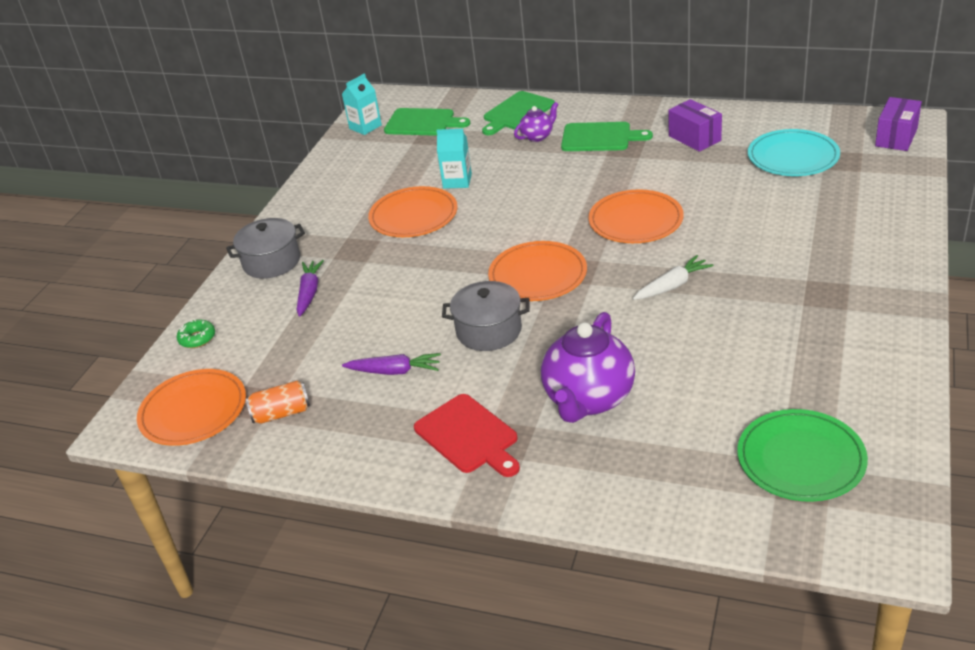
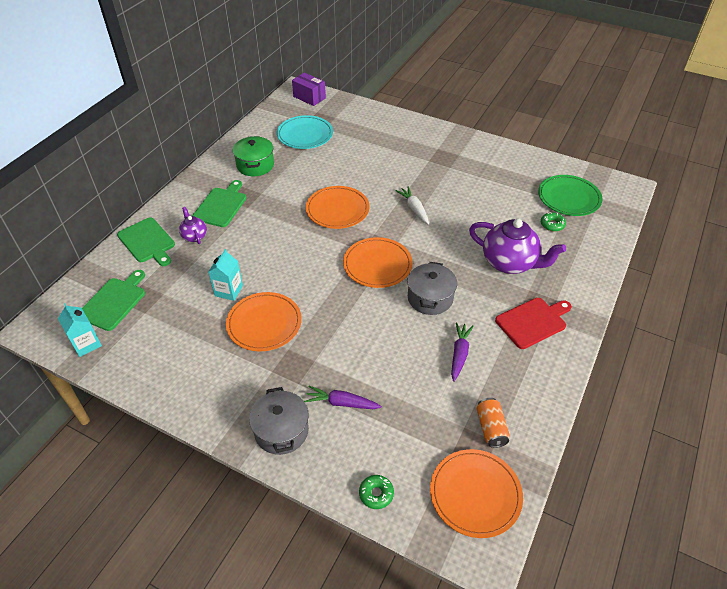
camera: 85 degrees left, 10 degrees up
purple box [669,99,722,152] -> green pot [233,136,274,176]
none -> green donut [541,212,566,232]

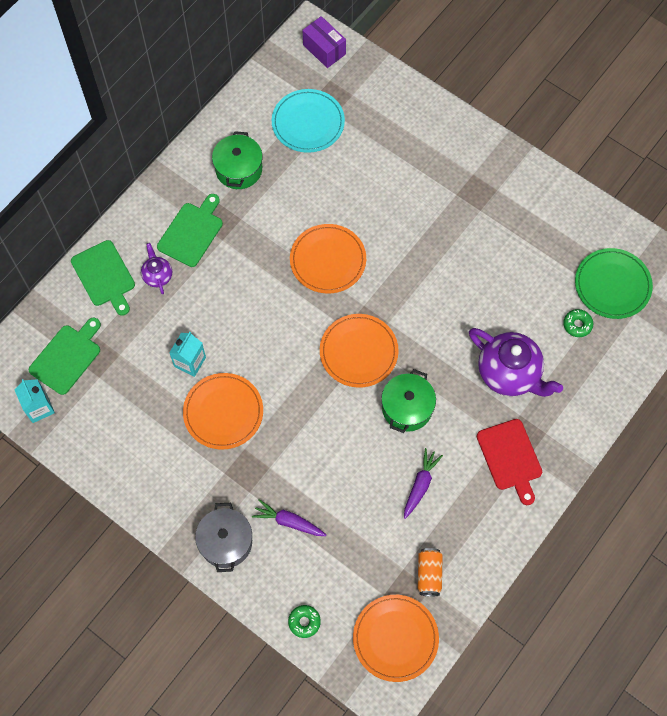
camera: 10 degrees right, 20 degrees up
white carrot [396,186,429,225] -> none
grey pot [407,262,457,315] -> green pot [381,369,436,433]
red cutting board [495,298,572,349] -> red cutting board turned 90 degrees clockwise [477,419,542,505]

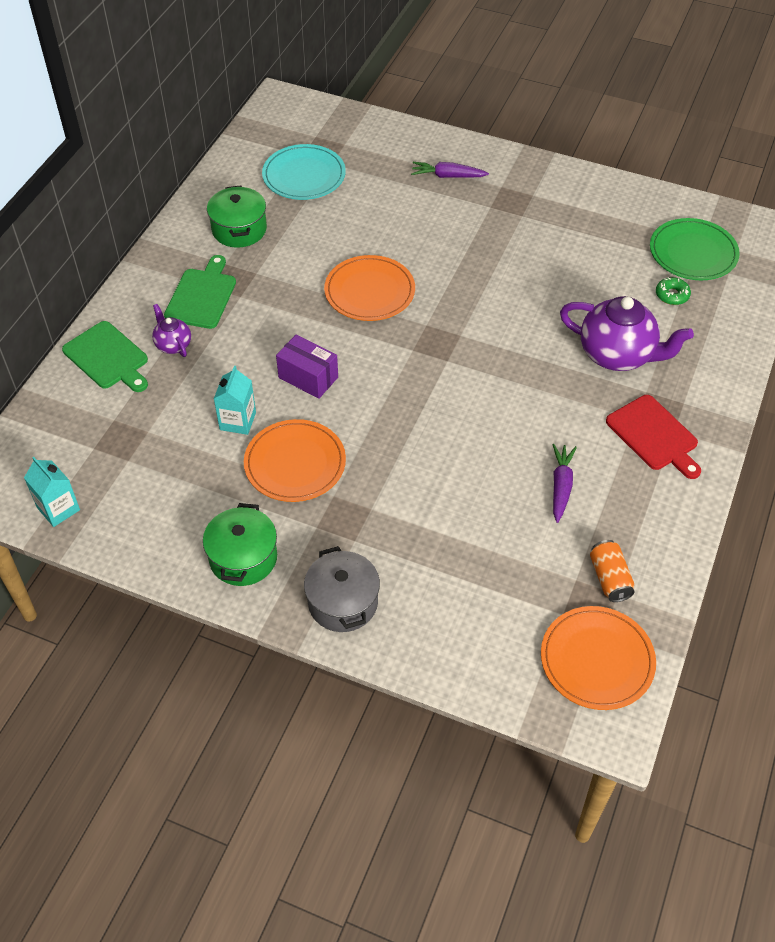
camera: 15 degrees left, 15 degrees down
green cutting board [29,318,101,395] -> none
purple carrot [252,499,326,536] -> purple carrot moved to [411,162,489,178]
green donut [288,605,321,638] -> none
purple box [303,16,346,68] -> purple box moved to [276,334,338,399]
orange plate [320,314,399,388] -> none
green pot [381,369,436,433] -> green pot moved to [203,503,277,586]

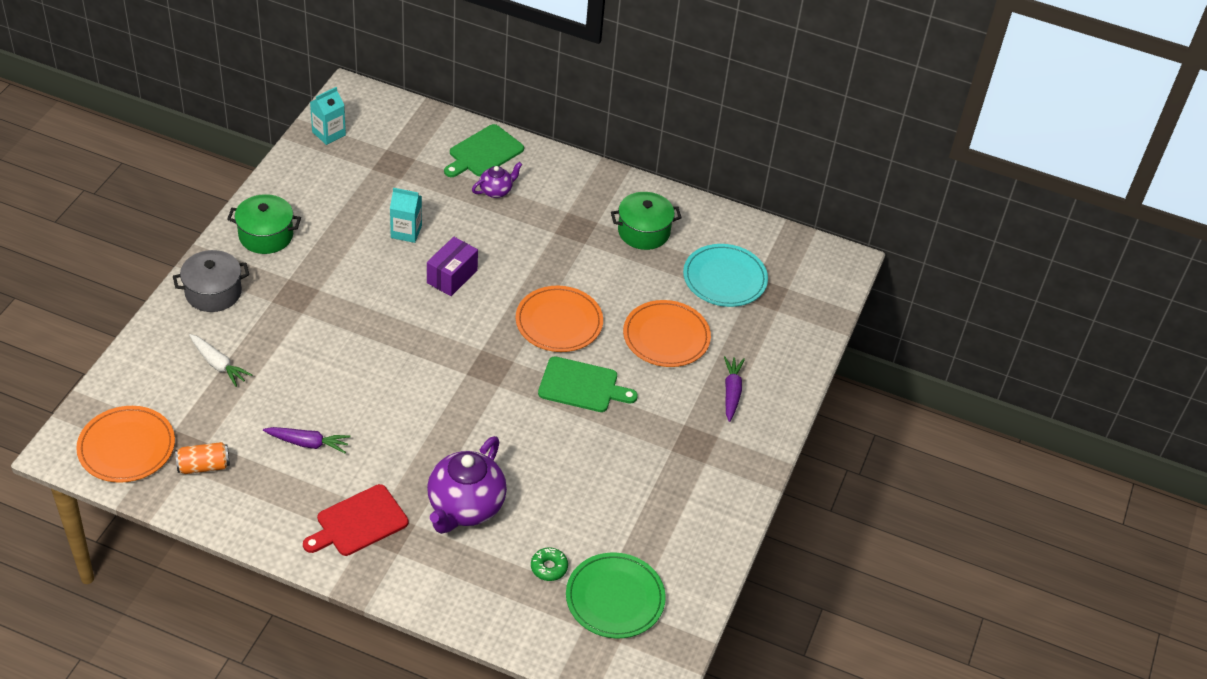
camera: 85 degrees right, 5 degrees down
green cutting board [164,255,236,329] -> green cutting board moved to [538,356,638,412]
orange plate [244,419,346,502] -> orange plate moved to [623,300,711,367]
none -> white carrot [189,334,252,387]

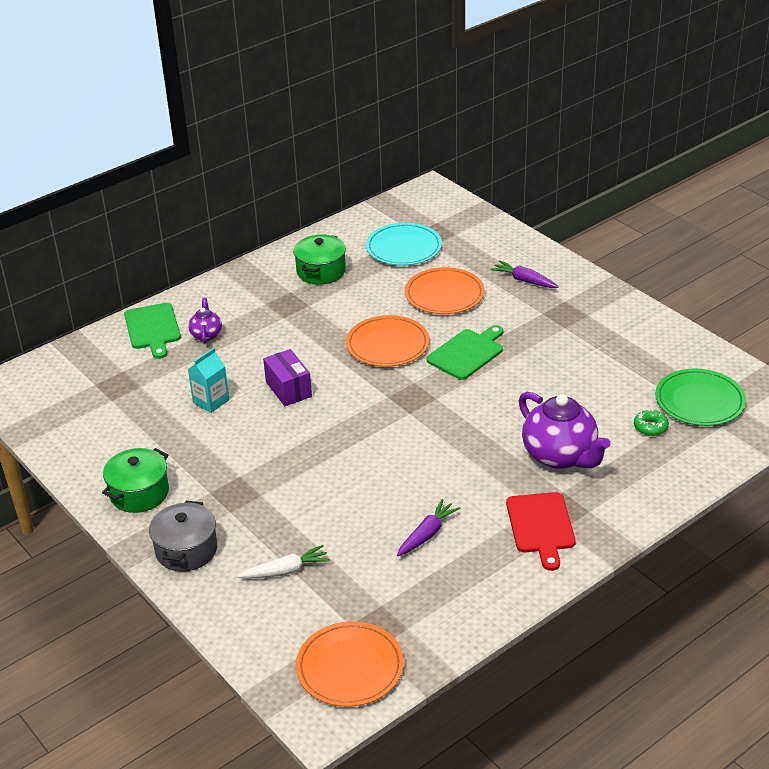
camera: 55 degrees left, 10 degrees down
orange can [175,442,230,474] -> none
turquoise carton [310,87,346,145] -> none

